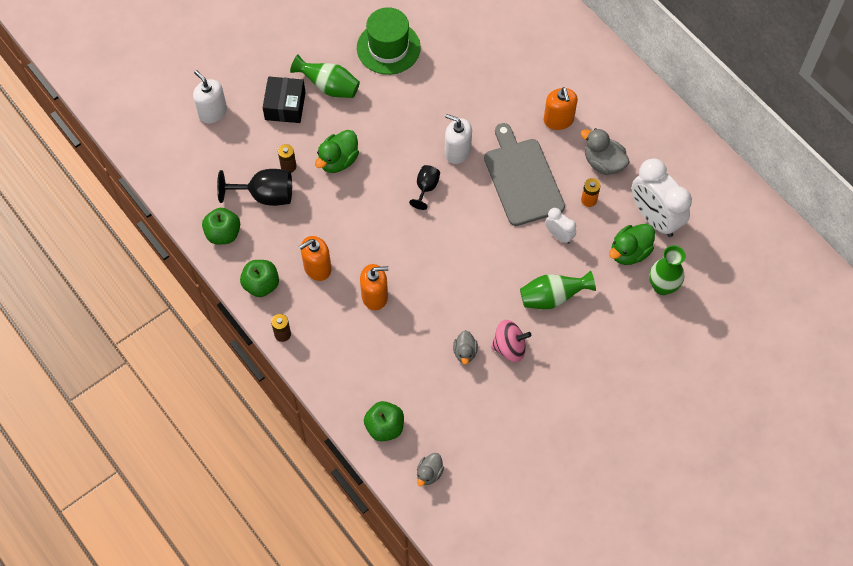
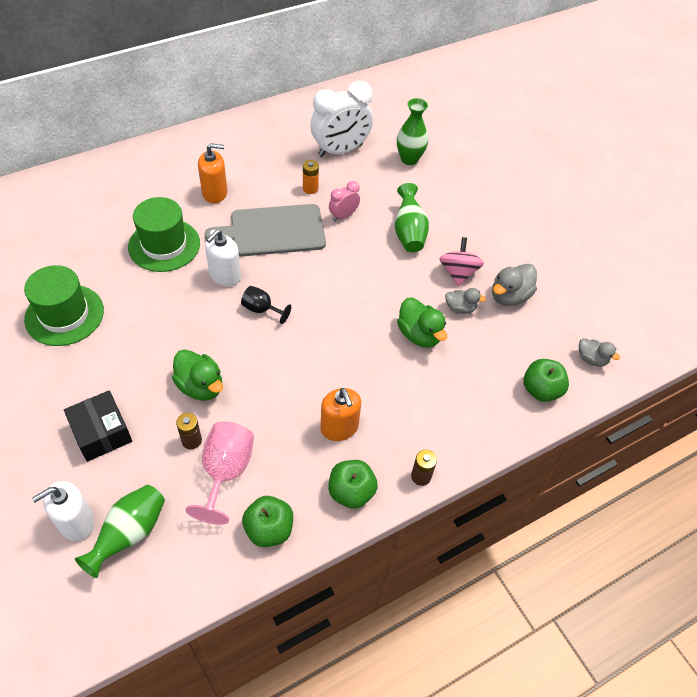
camera: 85 degrees left, 10 degrees down
black goblet [217,169,292,206] -> pink goblet [185,422,254,525]
black box [263,77,306,123] -> black box turned 45 degrees clockwise [64,390,132,462]
green vase [290,54,360,98] -> green vase moved to [75,485,165,578]
orange soap dispenser [360,264,388,310] -> none
white clock [545,208,576,244] -> pink clock [329,181,360,221]
grey duck [581,128,630,175] -> grey duck moved to [492,264,537,306]
green duck [609,224,655,265] -> green duck moved to [397,298,447,348]
none -> green hat [128,197,200,272]

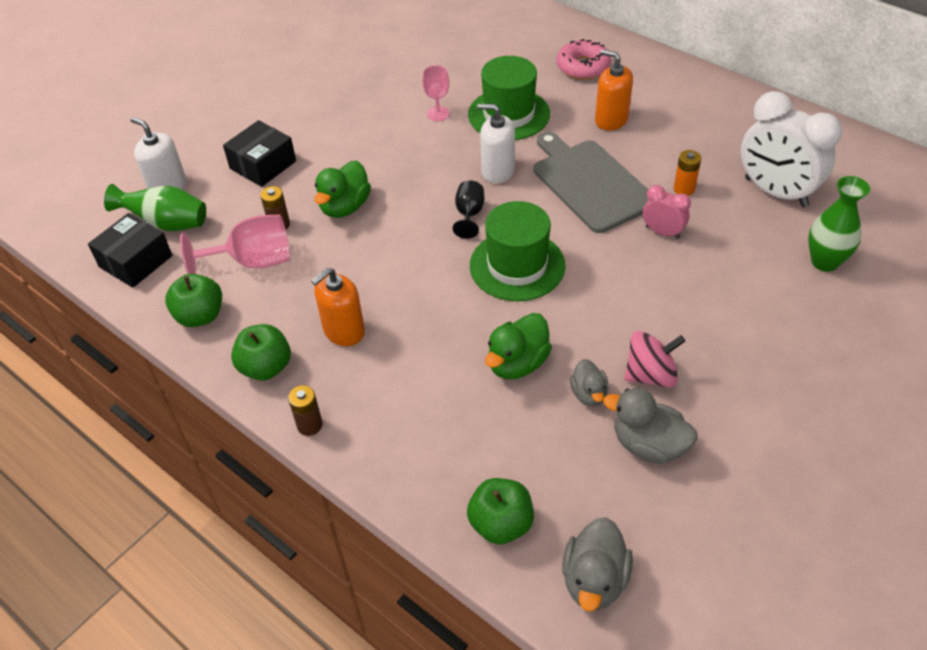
camera: 75 degrees right, 5 degrees down
green hat [24,265,104,346] -> green hat moved to [470,201,565,301]
orange soap dispenser [198,143,227,203] -> orange soap dispenser turned 150 degrees clockwise [595,50,633,131]
green vase [395,183,429,252] -> none
grey duck [579,338,620,367] -> grey duck [562,517,633,611], size x1.58
none -> black box [88,213,172,288]
none -> pink goblet [422,65,450,121]
none -> pink donut [556,39,611,79]

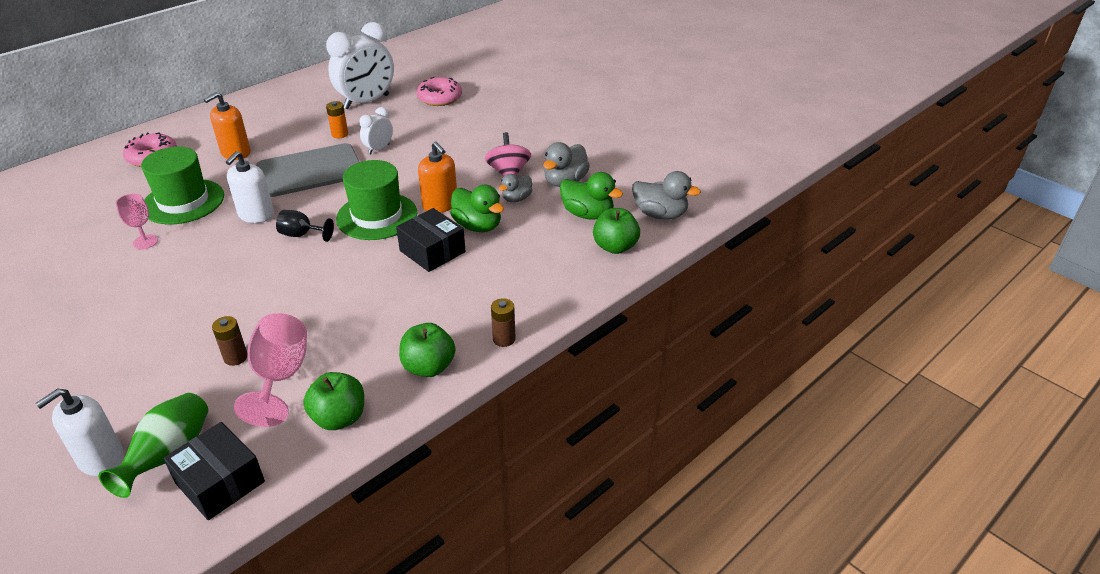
camera: 85 degrees left, 10 degrees down
black box [223,120,296,187] -> black box moved to [396,208,466,272]
orange soap dispenser [311,268,365,346] -> orange soap dispenser moved to [418,142,457,213]
green duck [314,161,371,218] -> green duck moved to [560,172,623,220]
grey duck [570,359,609,406] -> grey duck turned 135 degrees clockwise [499,174,532,202]
pink clock [643,185,691,239] -> white clock [359,107,393,155]
green vase [808,176,870,272] -> pink donut [417,77,462,106]

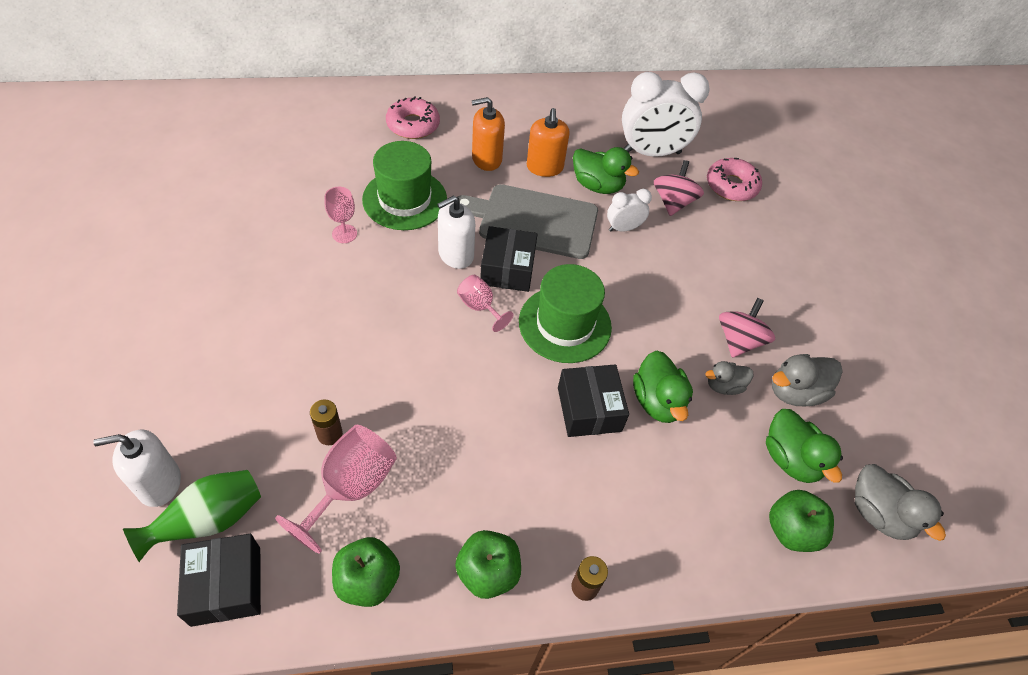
camera: 30 degrees right, 15 degrees up
black goblet [276,210,334,242] -> pink goblet [457,275,514,332]
orange battery [326,101,348,138] -> green duck [573,147,639,194]
orange soap dispenser [418,142,457,213] -> orange soap dispenser moved to [527,108,569,177]
none -> black box [480,226,538,292]
none -> pink spinning top [654,160,704,216]

